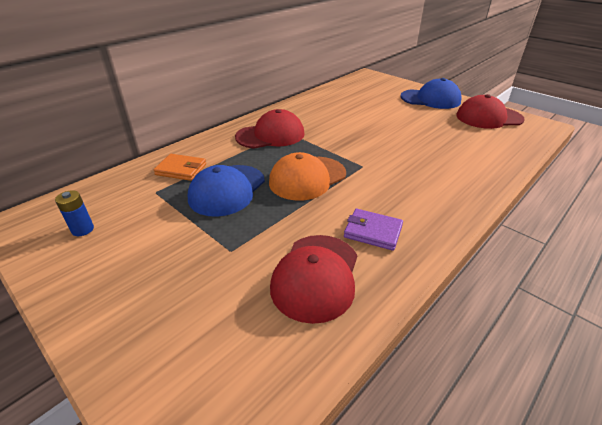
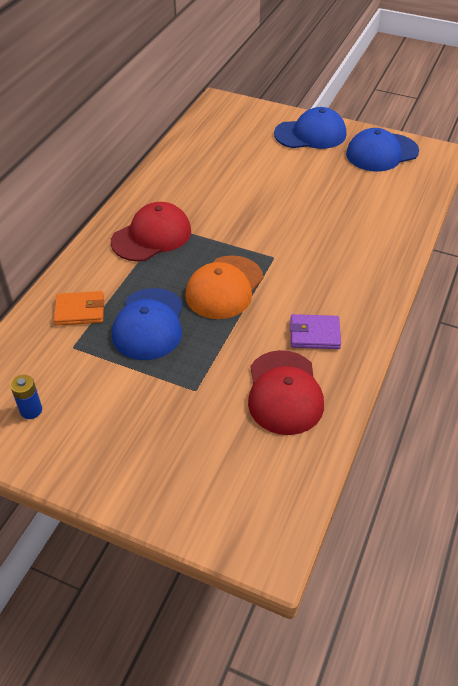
camera: 20 degrees left, 10 degrees up
red cap [456,94,525,129] -> blue cap [346,128,419,171]

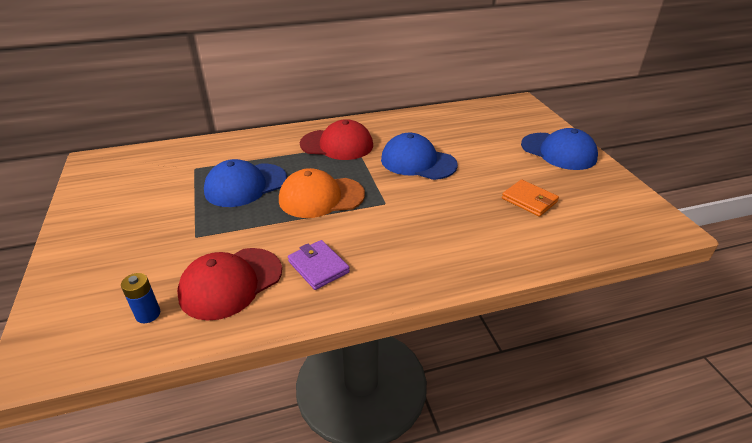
camera: 50 degrees right, 10 degrees down
blue battery [10,375,42,419] -> blue battery moved to [121,273,160,323]
orange wallet [54,291,104,326] -> orange wallet moved to [502,179,559,217]
blue cap [346,128,419,171] -> blue cap moved to [381,133,458,180]

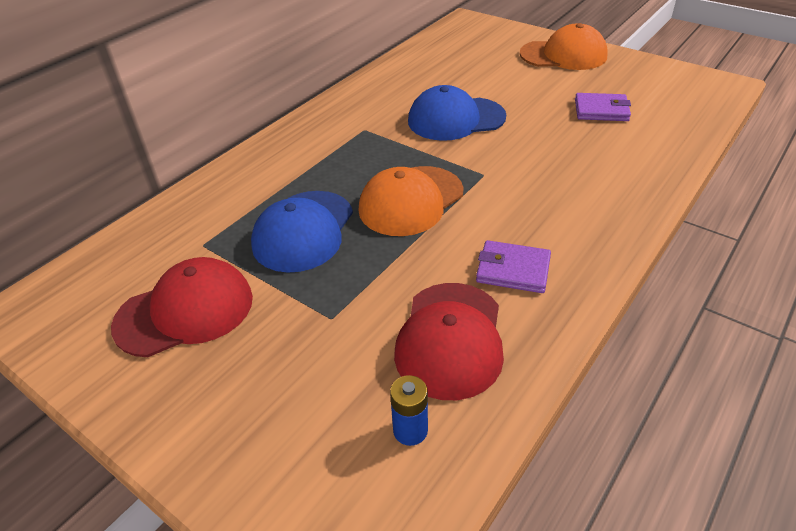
camera: 35 degrees left, 5 degrees up
red cap [300,119,373,160] -> red cap moved to [111,257,253,357]
orange wallet [502,179,559,217] -> purple wallet [575,93,631,121]
blue cap [521,128,598,170] -> orange cap [520,23,608,70]

